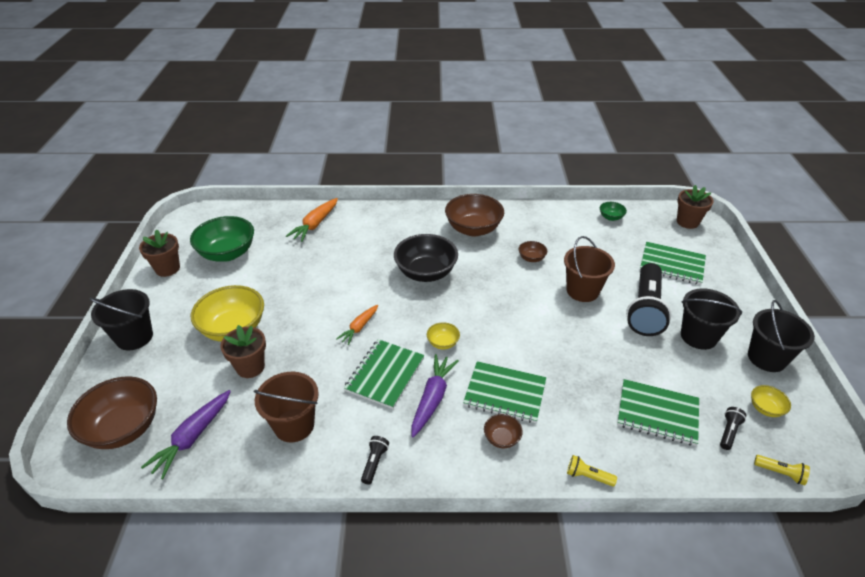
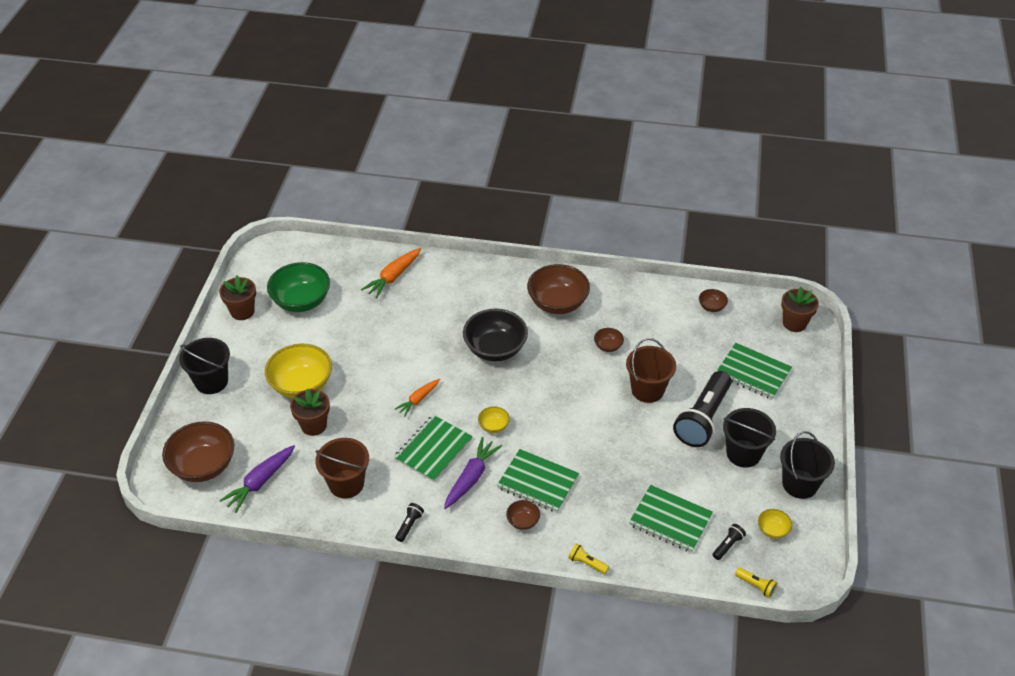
camera: 10 degrees right, 5 degrees up
green bowl [600,202,627,221] -> brown bowl [699,289,728,312]

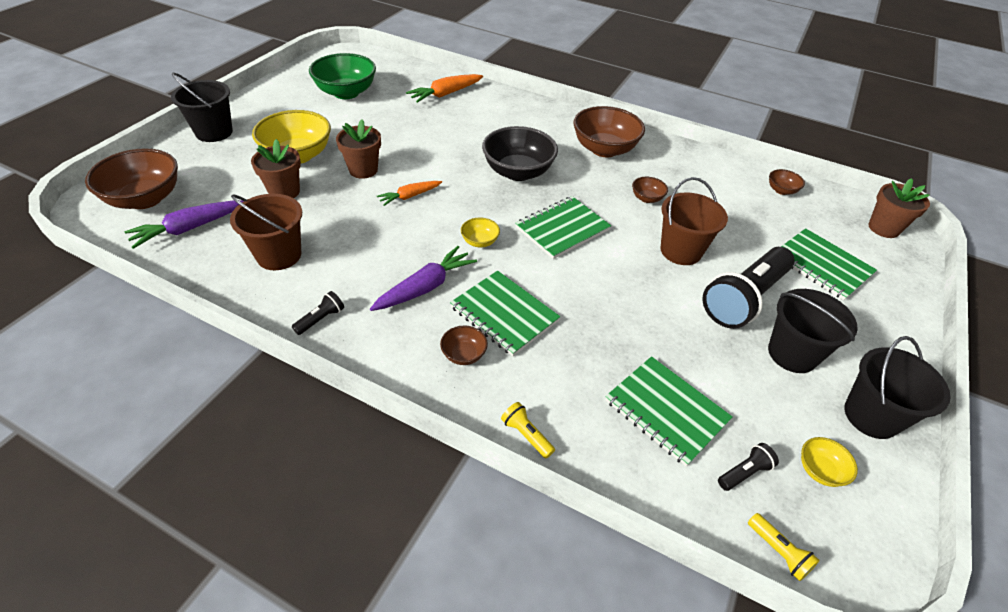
camera: 15 degrees right, 0 degrees up
brown flower pot [219,275,256,320] -> brown flower pot moved to [336,119,381,179]
green notebook [394,415,473,482] -> green notebook moved to [515,196,611,259]

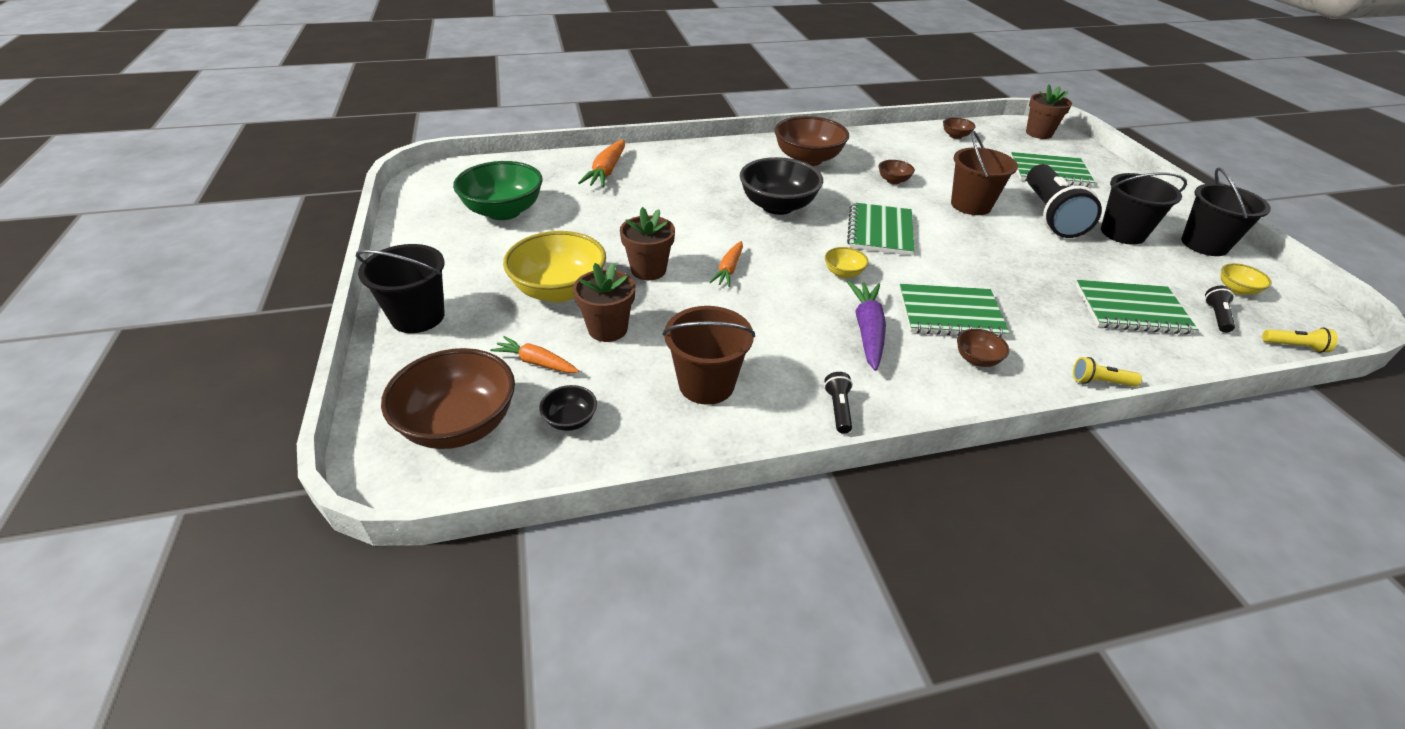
camera: 40 degrees left, 5 degrees down
purple carrot [125,201,244,249] -> black bowl [539,385,597,431]
none -> orange carrot [490,336,579,373]

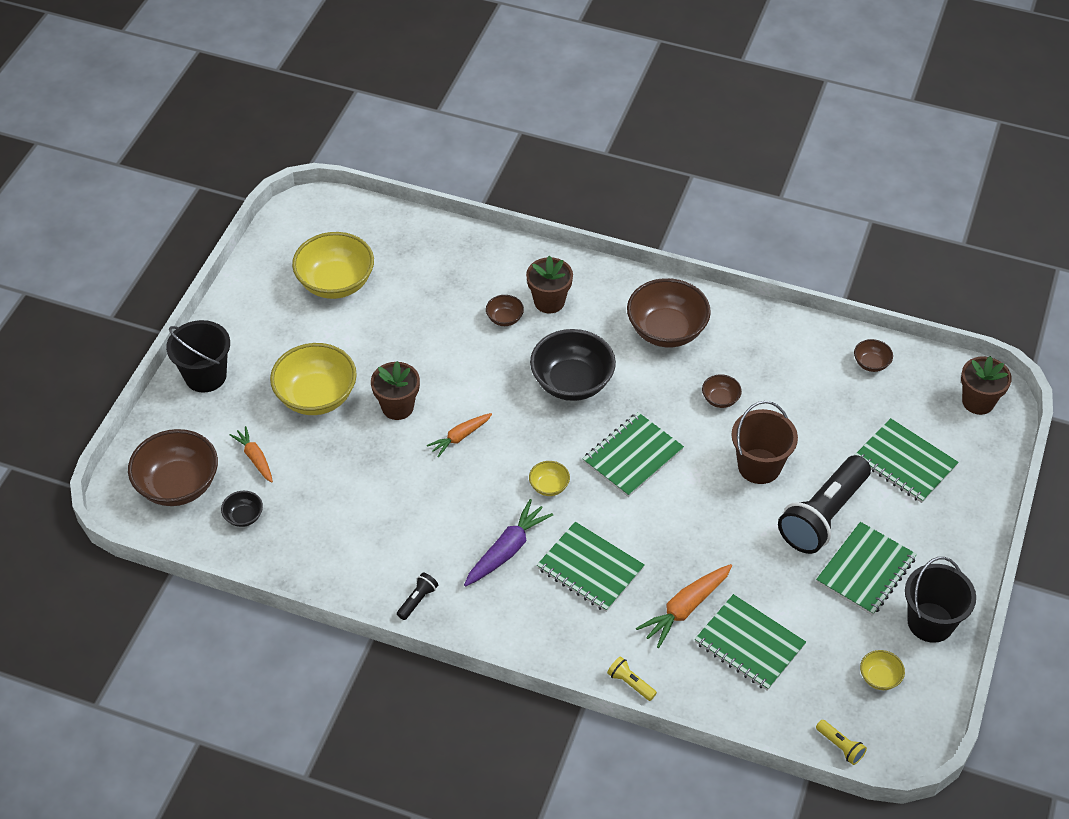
camera: 35 degrees right, 10 degrees up
green bowl [453,161,543,220] -> yellow bowl [292,232,374,299]
brown flower pot [573,262,635,342] -> brown flower pot moved to [526,256,573,314]
orange carrot [578,140,625,187] -> orange carrot moved to [636,564,732,648]
brown bucket [663,306,755,405] -> none
brown bowl [957,329,1009,367] -> brown bowl moved to [486,295,524,326]
black bucket [1101,172,1187,245] -> green notebook [816,522,917,616]
black flashlight [1205,286,1235,333] -> none

